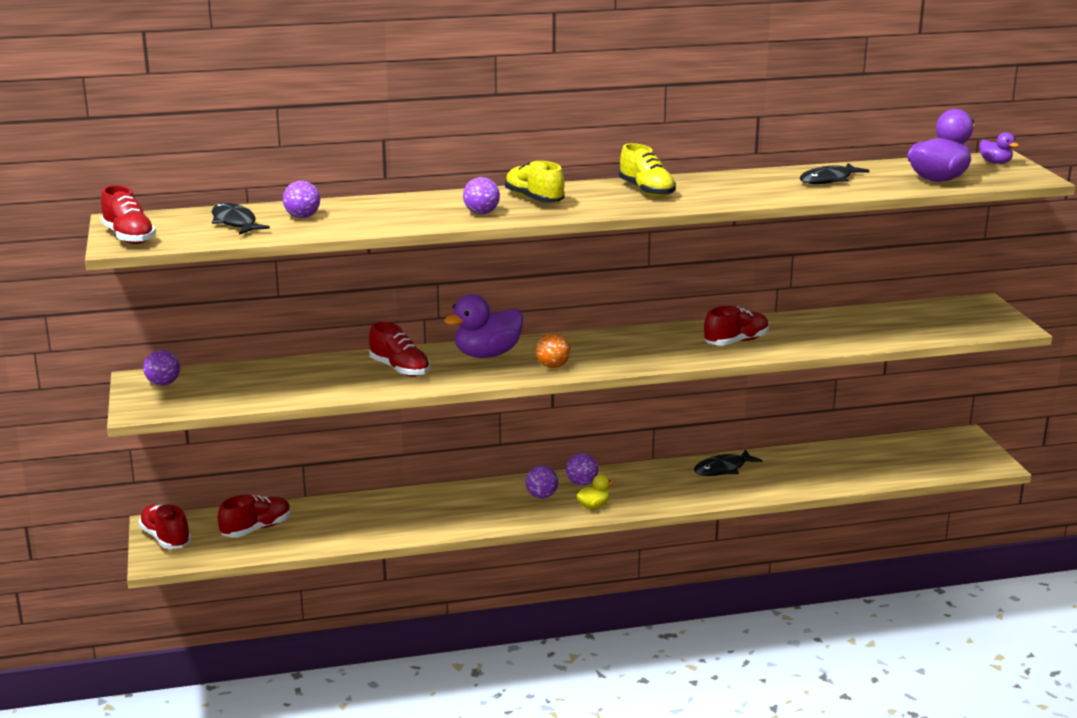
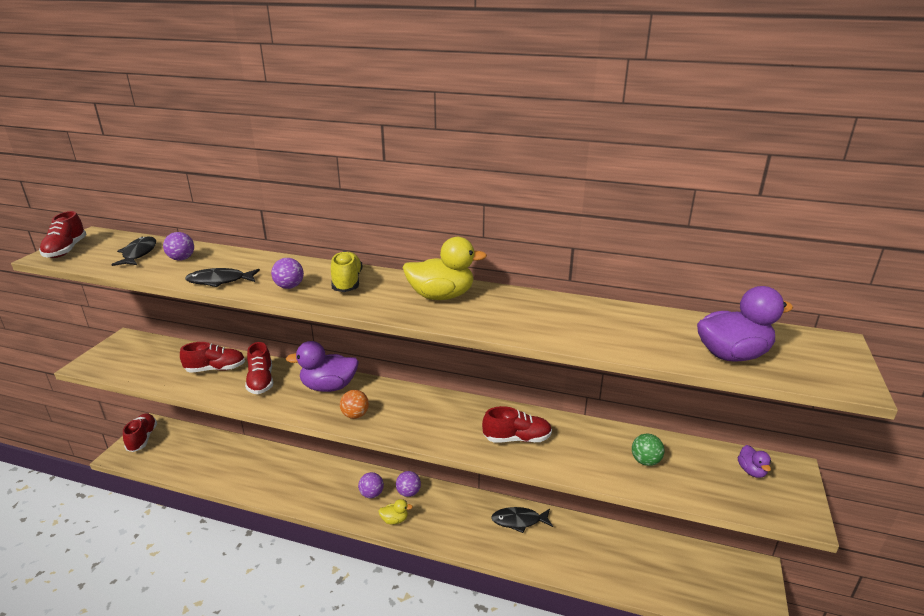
camera: 30 degrees right, 5 degrees up
purple ball [143,350,180,386] -> none
red shoe [218,494,291,538] -> red shoe moved to [180,342,245,373]
yellow shoe [619,143,676,197] -> yellow duck [403,237,487,300]
black fish [800,163,870,184] -> black fish moved to [185,268,260,287]
purple duck [980,132,1019,164] -> purple duck moved to [738,445,771,478]
none -> green ball [632,434,664,466]

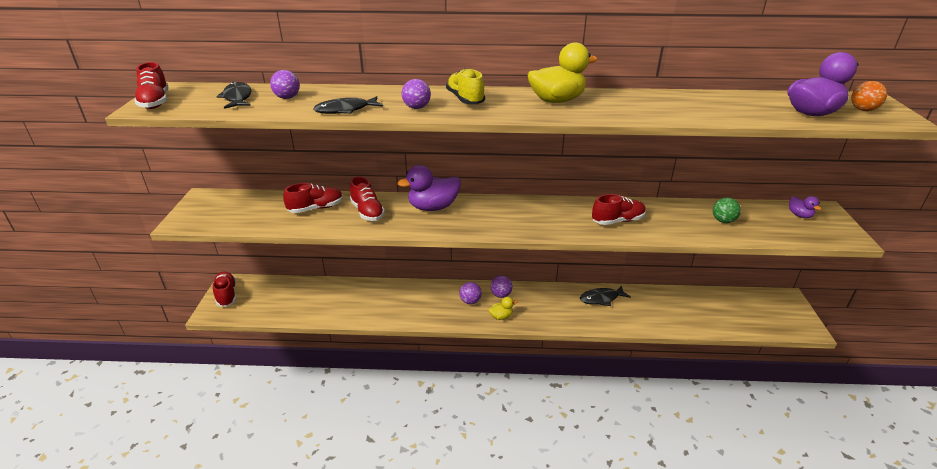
camera: 15 degrees left, 5 degrees up
orange ball [340,390,369,419] -> orange ball moved to [851,81,887,111]

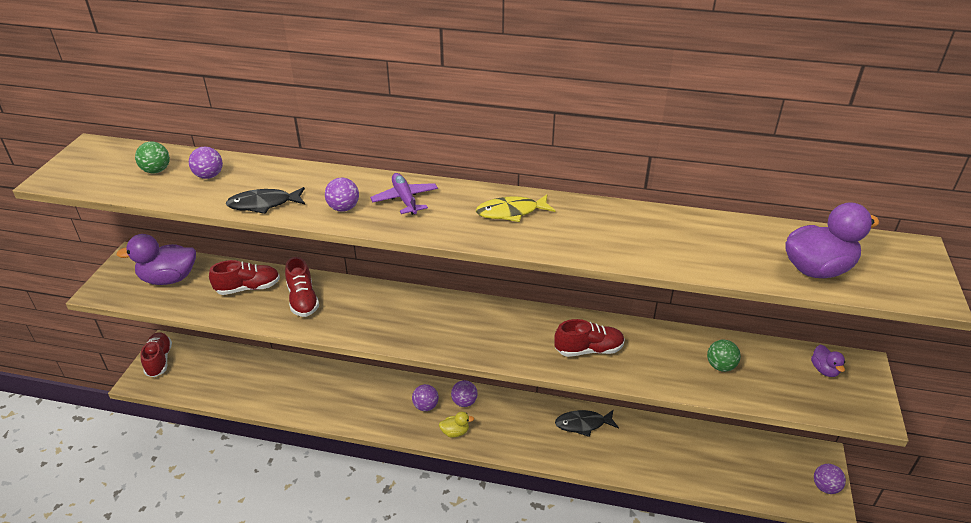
camera: 10 degrees right, 5 degrees up
red shoe [134,62,168,109] -> none
black fish [216,82,251,109] -> green ball [135,142,170,173]
purple duck [397,165,461,211] -> purple duck moved to [116,234,196,285]
yellow shoe [446,68,485,104] -> purple plane [370,173,438,215]
yellow duck [528,42,598,103] -> yellow fish [476,194,556,222]
orange ball [851,81,887,111] -> none
none -> purple ball [814,464,846,494]

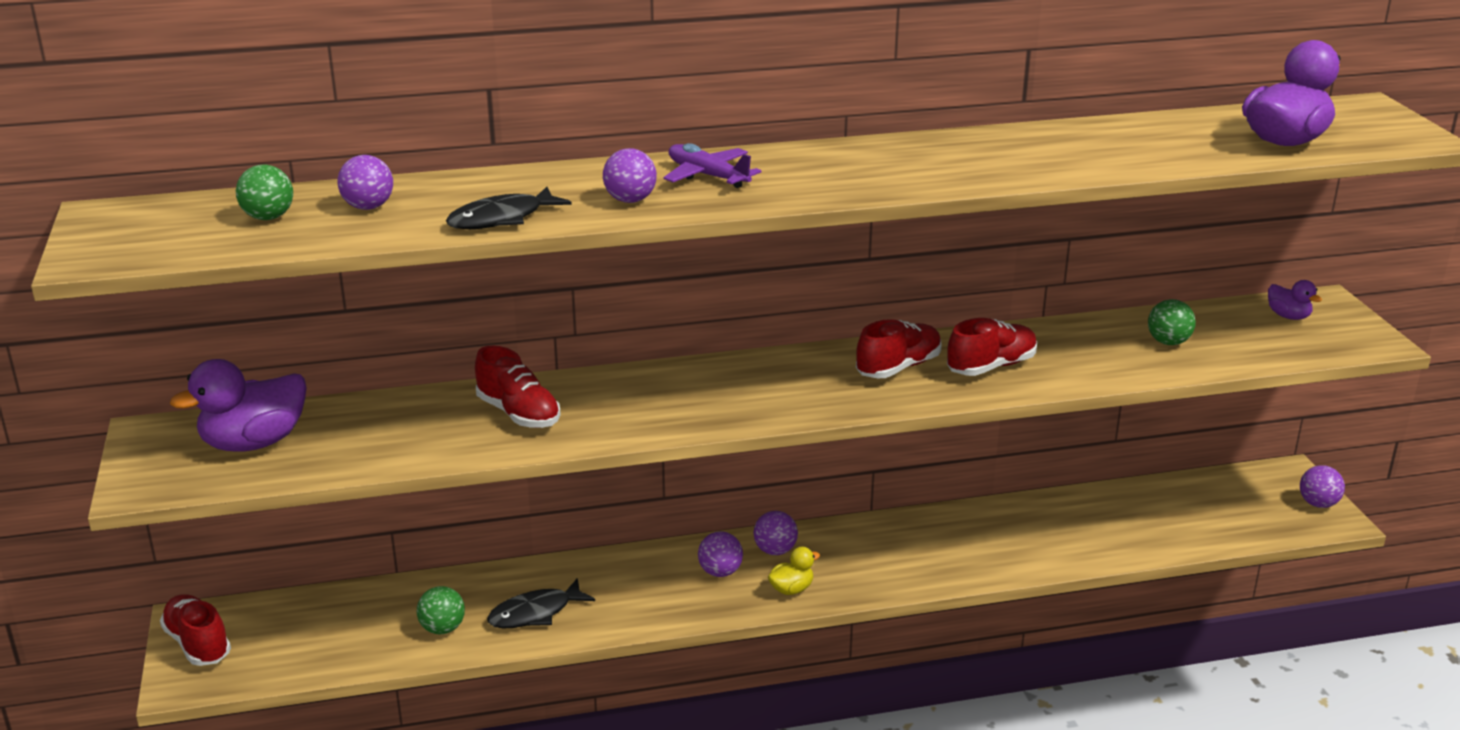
camera: 25 degrees left, 10 degrees down
red shoe [209,260,280,295] -> red shoe moved to [856,319,942,378]
yellow fish [476,194,556,222] -> none
black fish [555,409,619,437] -> black fish moved to [487,578,595,628]
none -> green ball [417,586,465,634]

